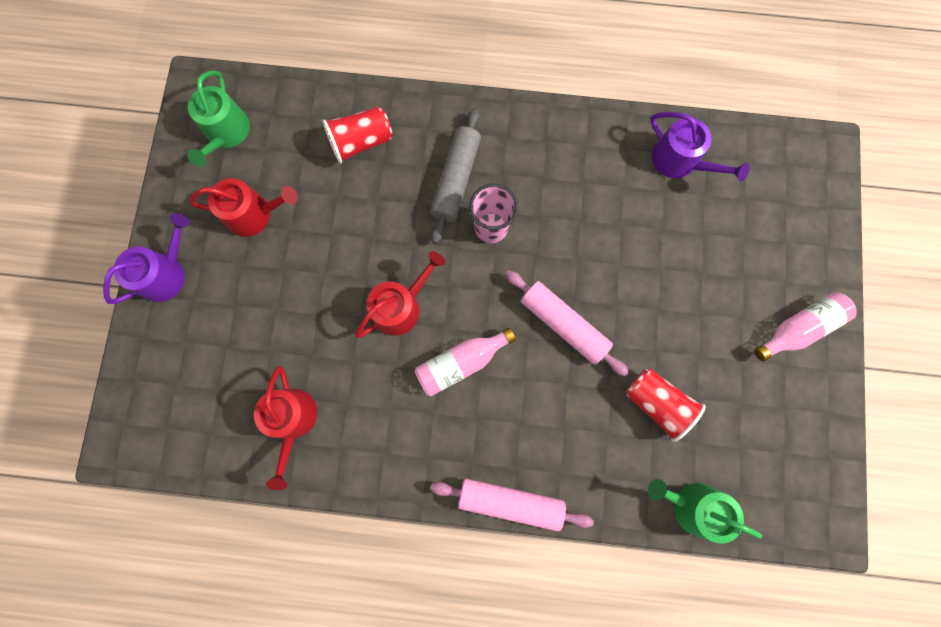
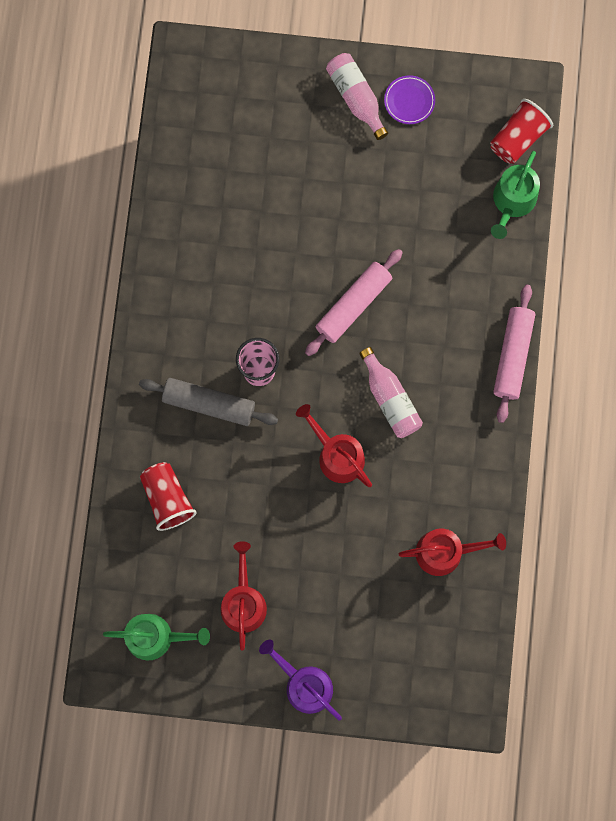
camera: 90 degrees left, 0 degrees up
red cup [626,368,706,442] -> red cup moved to [490,99,553,164]
purple watering can [650,112,750,181] -> none
none -> purple plate [384,75,435,124]

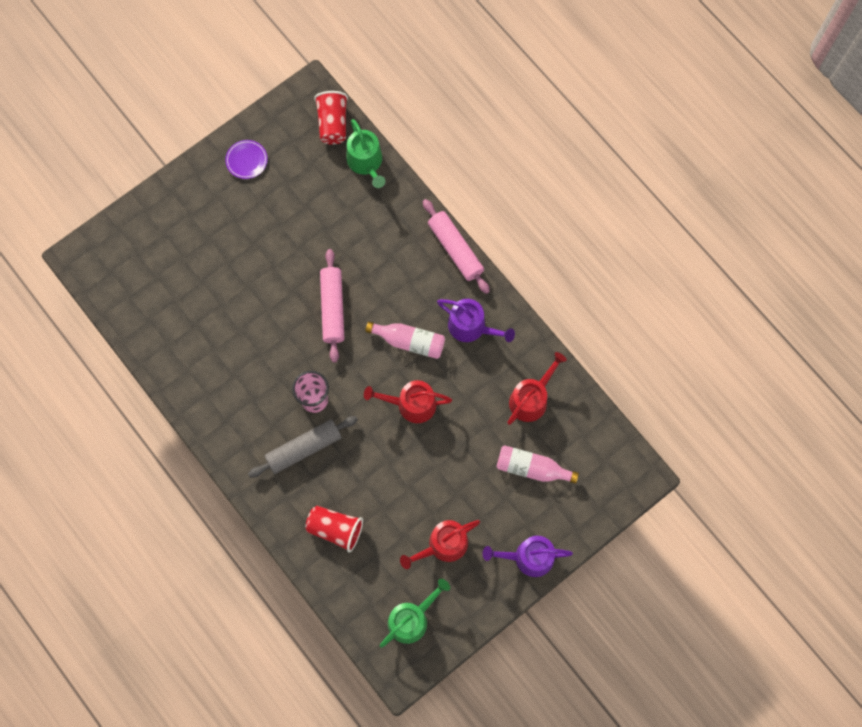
camera: 45 degrees left, 5 degrees down
red watering can [221,541,267,651] -> red watering can turned 75 degrees counterclockwise [400,520,480,569]
pink bottle [326,53,388,140] -> pink bottle moved to [496,445,579,484]
none -> purple watering can [437,299,515,342]

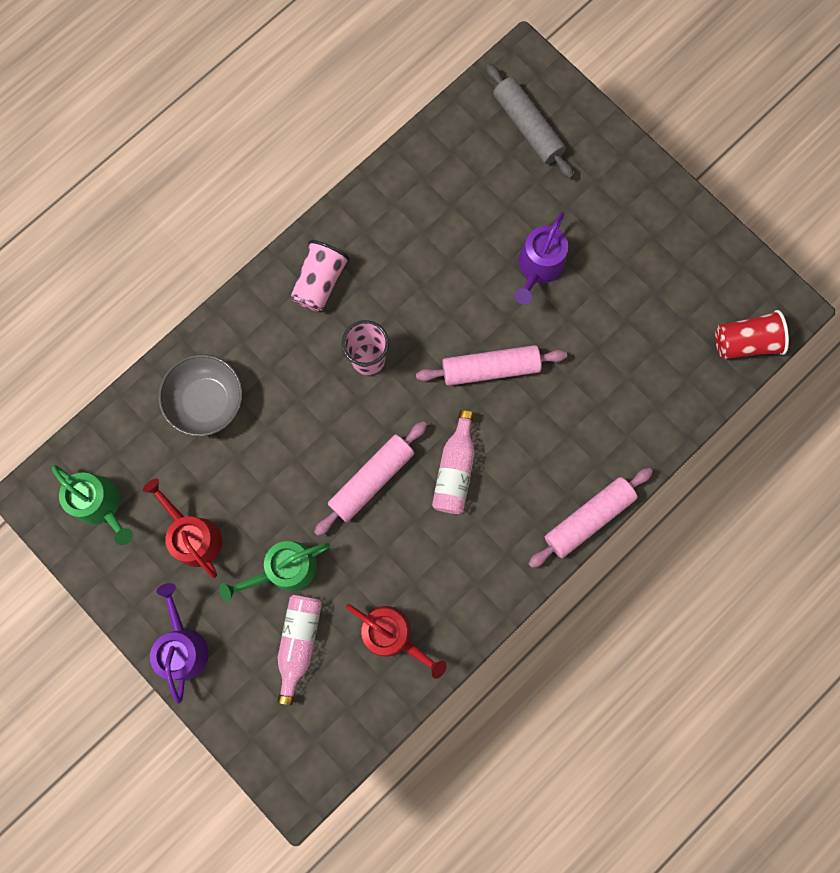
camera: 85 degrees right, 5 degrees up
purple plate [225,140,268,179] -> none
grey rolling pin [248,416,358,478] -> grey rolling pin moved to [486,63,574,179]
red cup [305,506,363,552] -> grey bowl [158,354,243,437]
green watering can [347,119,385,188] -> green watering can moved to [219,541,330,602]
red watering can [364,380,452,423] -> pink rolling pin [314,421,427,536]
purple watering can [437,299,515,342] -> purple watering can moved to [514,212,568,304]
none -> pink cup [291,240,350,312]

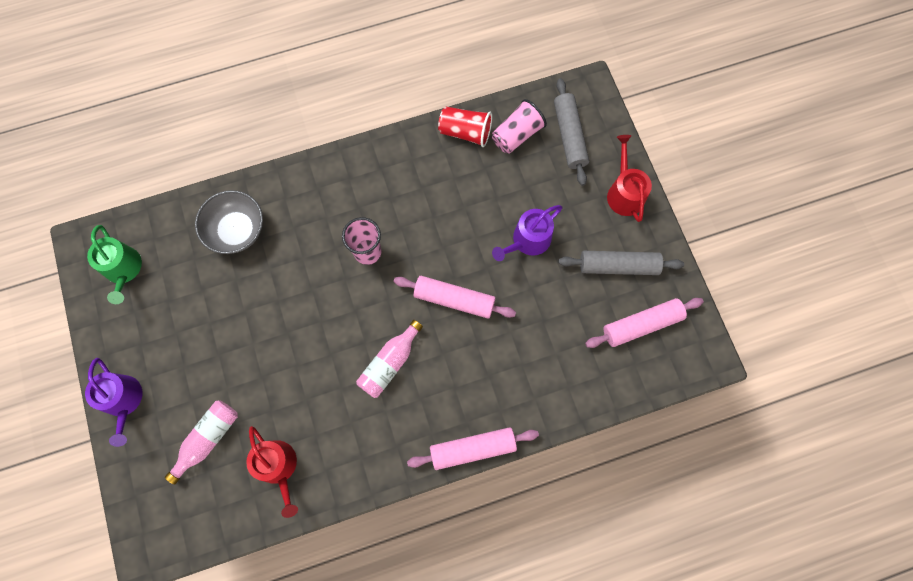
camera: 25 degrees right, 5 degrees down
red watering can [143,479,222,578] -> red watering can moved to [607,135,652,222]
purple watering can [150,583,209,704] -> purple watering can turned 135 degrees clockwise [85,358,142,447]
green watering can [219,541,330,602] -> none
pink cup [291,240,350,312] -> pink cup moved to [492,99,547,153]
pink rolling pin [314,421,427,536] -> pink rolling pin moved to [585,298,704,348]
red cup [715,310,789,359] -> red cup moved to [438,107,492,147]
none -> grey rolling pin [558,251,684,275]

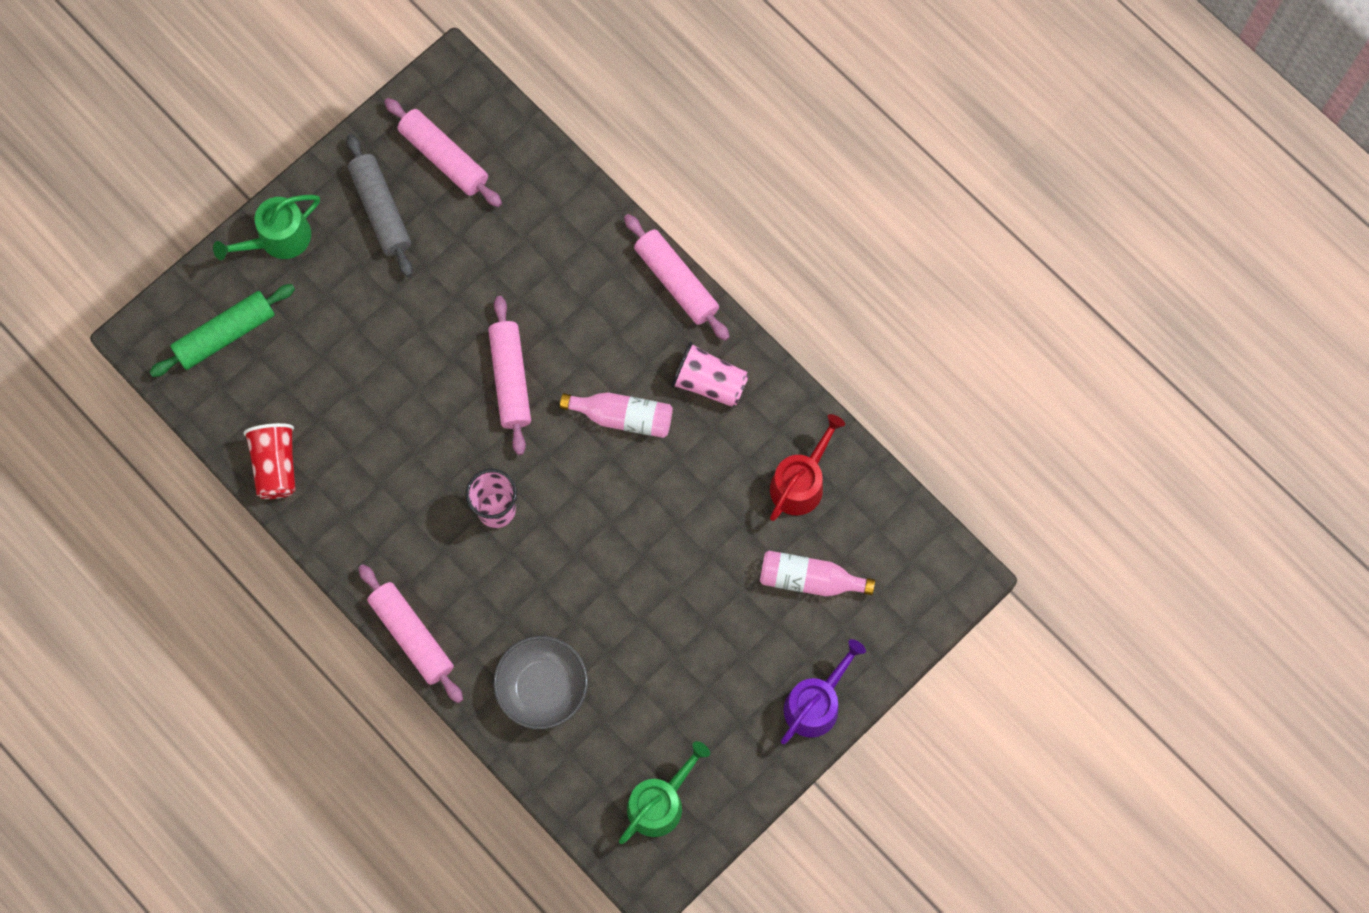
camera: 115 degrees left, 0 degrees up
pink cup [492,99,547,153] -> pink cup moved to [671,342,749,407]
purple watering can [492,205,562,261] -> none
grey rolling pin [554,78,589,186] -> green rolling pin [150,284,295,377]
red watering can [607,135,652,222] -> green watering can [213,195,320,260]
none -> pink rolling pin [358,564,463,703]

